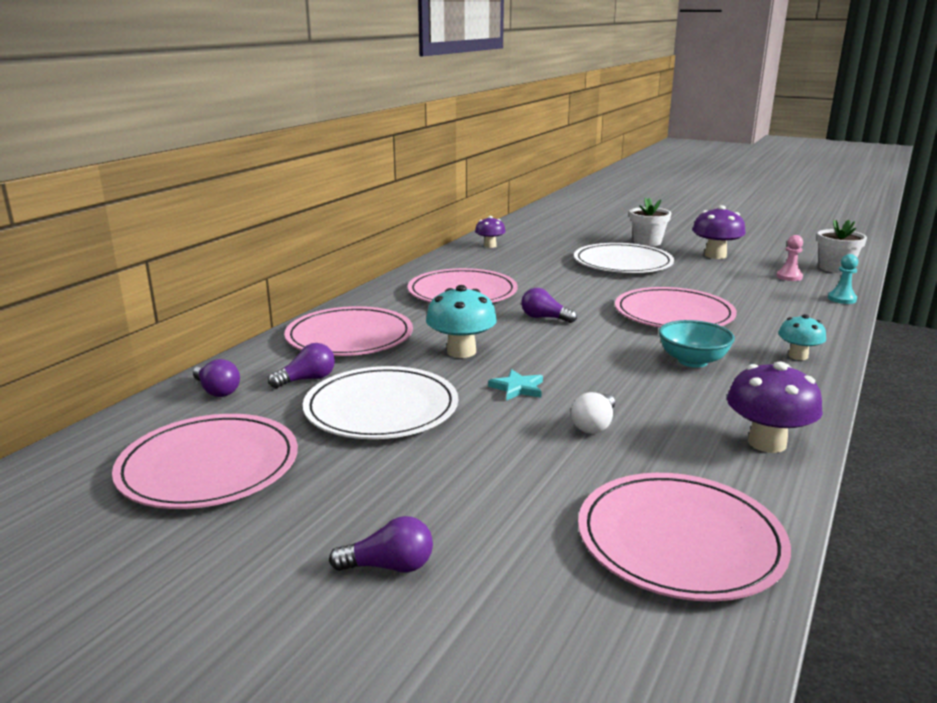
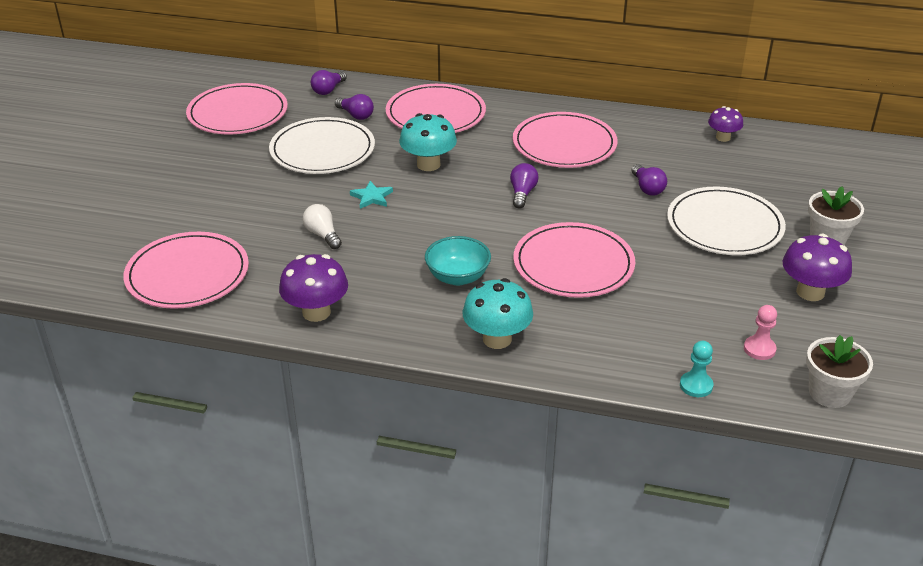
camera: 75 degrees right, 15 degrees up
purple light bulb [329,516,433,573] -> purple light bulb moved to [632,164,667,196]
white light bulb [571,392,615,434] -> white light bulb turned 45 degrees clockwise [303,204,342,249]
turquoise mushroom [778,314,826,360] -> turquoise mushroom [462,278,533,349], size x1.60

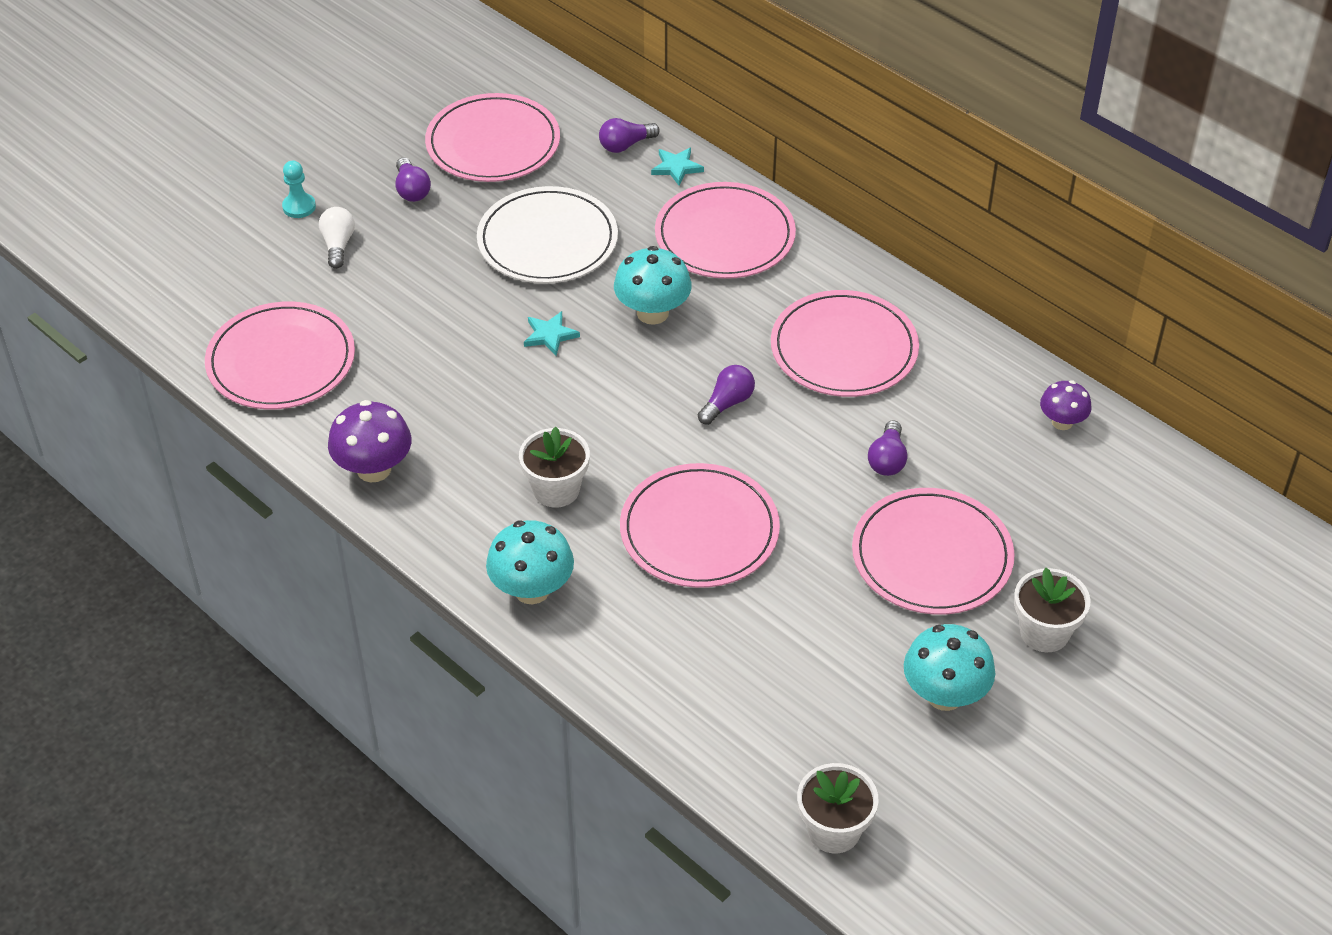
camera: 30 degrees right, 10 degrees up
white light bulb [303,204,342,249] -> white light bulb moved to [319,207,355,269]
purple light bulb [335,94,374,120] -> purple light bulb moved to [395,157,431,202]
turquoise bowl [425,236,491,285] -> white flower pot [519,427,590,508]
white plate [667,186,786,255] -> pink plate [852,488,1015,615]
turquoise pawn [680,341,713,397] -> turquoise pawn moved to [282,160,316,218]
pink pawn [744,305,777,360] -> none
purple mushroom [783,234,852,301] -> turquoise mushroom [904,624,995,711]
none -> turquoise star [651,147,704,186]

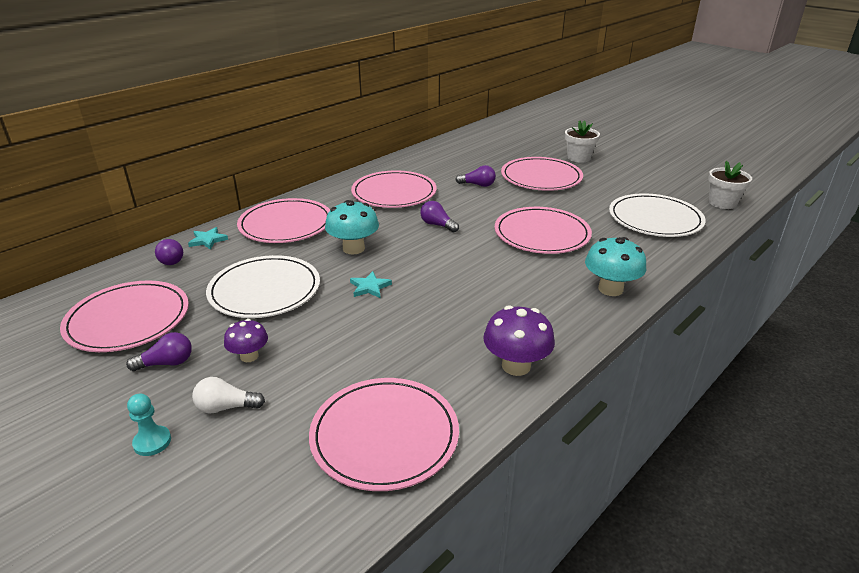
camera: 90 degrees left, 15 degrees down
white flower pot [519,427,590,508] -> none
turquoise mushroom [904,624,995,711] -> none
purple mushroom [1040,380,1092,430] -> purple mushroom moved to [224,319,268,362]
none -> white plate [609,193,706,237]

